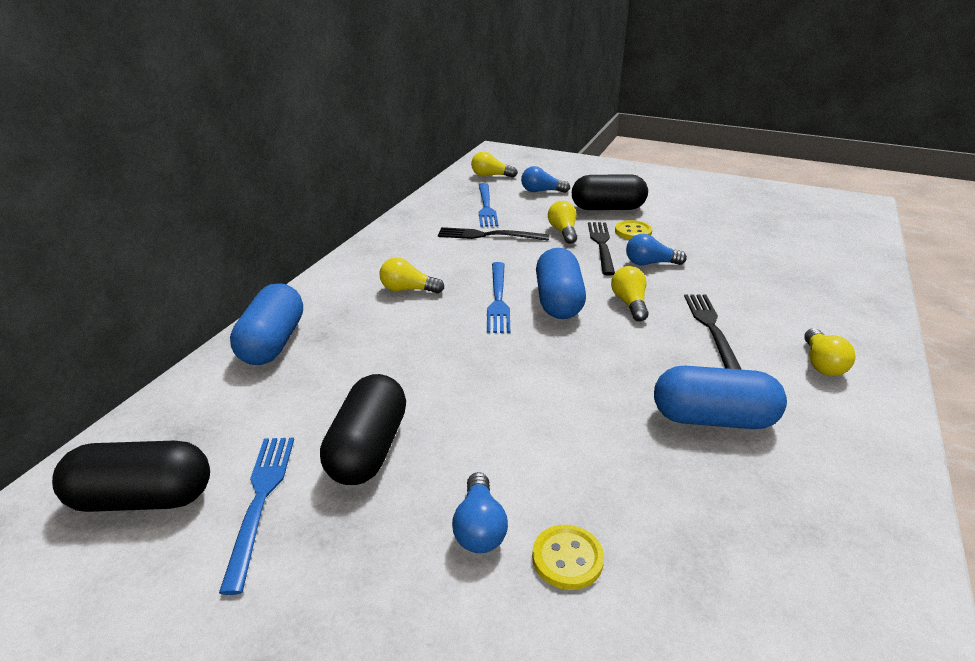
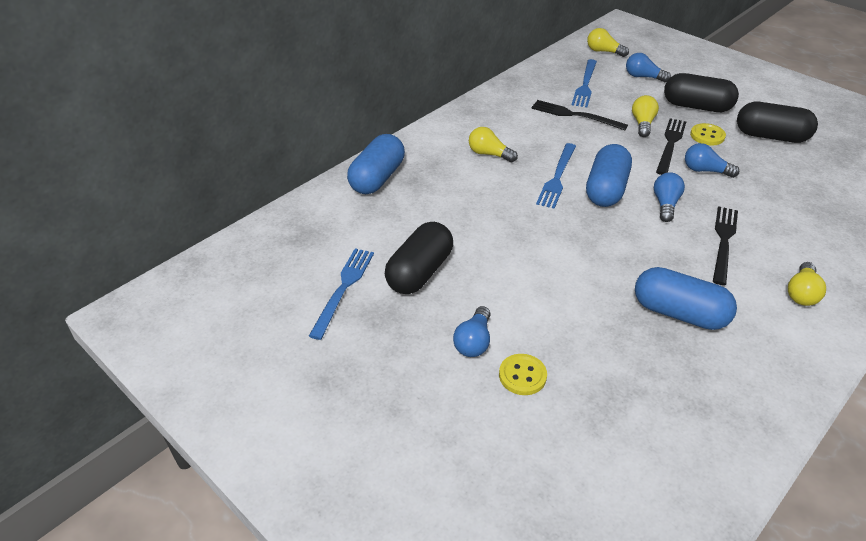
camera: 20 degrees right, 10 degrees up
black capsule [52,441,210,512] -> black capsule moved to [737,102,818,143]
yellow light bulb [611,266,648,321] -> blue light bulb [654,172,685,222]

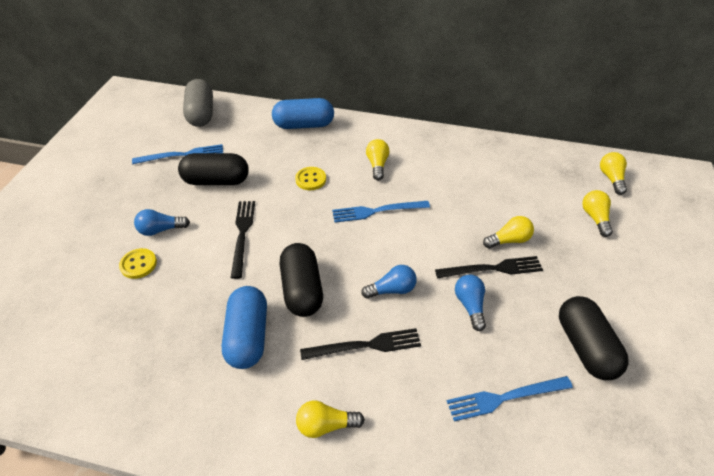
camera: 60 degrees right, 5 degrees up
black fork [531,100,628,130] -> black fork moved to [231,201,255,279]
blue fork [572,59,597,107] -> blue fork moved to [447,376,573,421]
blue capsule [586,144,632,207] -> none
blue light bulb [626,53,671,82] -> yellow light bulb [582,190,613,237]
black capsule [664,73,739,112] -> black capsule moved to [280,243,323,317]
yellow button [690,123,726,146] -> yellow button moved to [295,167,326,190]
none -> grey capsule [183,79,213,127]

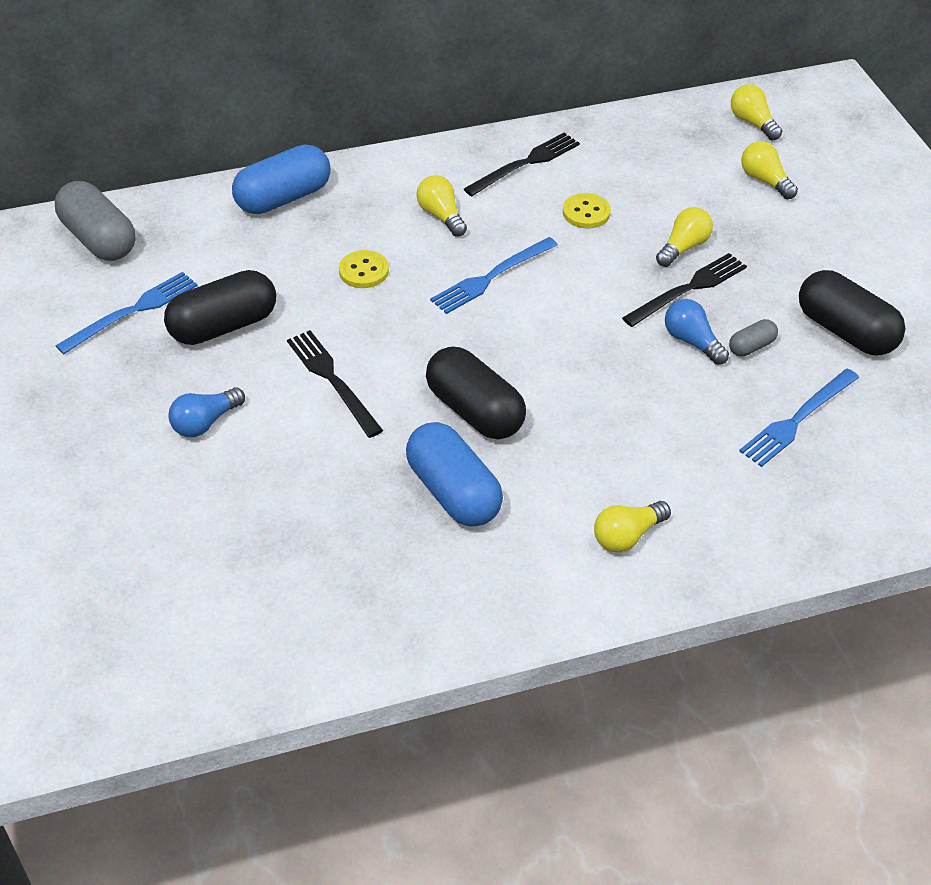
camera: 30 degrees left, 0 degrees up
yellow button [119,248,157,279] -> yellow button moved to [563,193,611,229]
black fork [300,328,421,360] -> black fork moved to [464,133,580,196]
blue light bulb [361,265,417,299] -> none
none -> grey capsule [729,319,778,357]

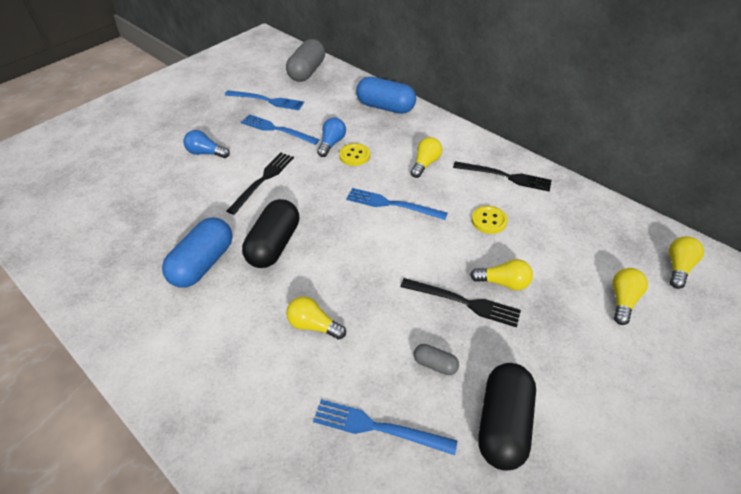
camera: 60 degrees right, 0 degrees up
black capsule [164,270,276,345] -> blue fork [241,114,320,145]
yellow light bulb [594,501,671,552] -> yellow light bulb moved to [286,296,346,339]
blue light bulb [665,299,729,365] -> blue light bulb moved to [317,118,346,157]

